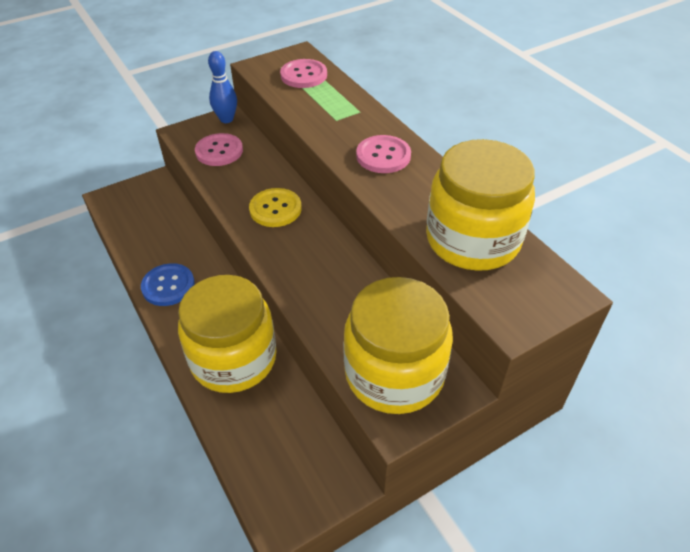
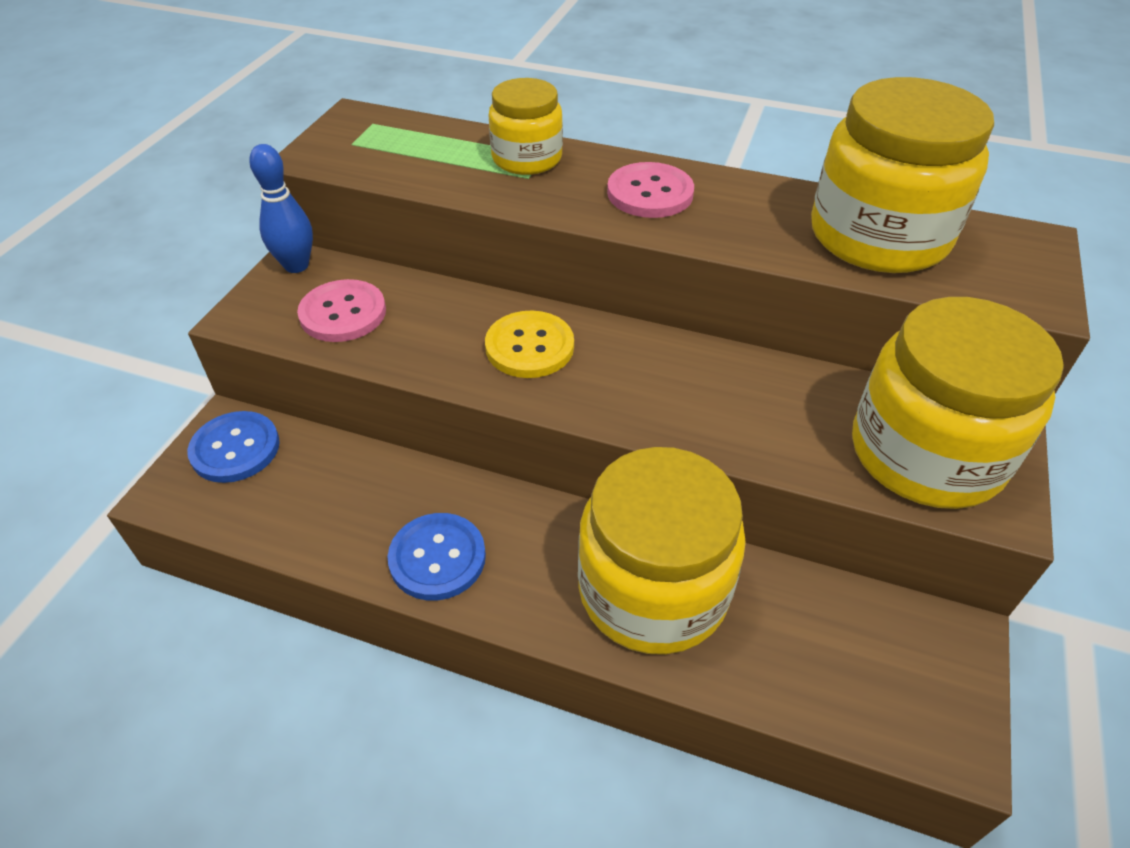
camera: 40 degrees left, 0 degrees up
pink button [280,59,327,88] -> none
none -> blue button [187,411,280,483]
none -> yellow jar [489,78,563,175]

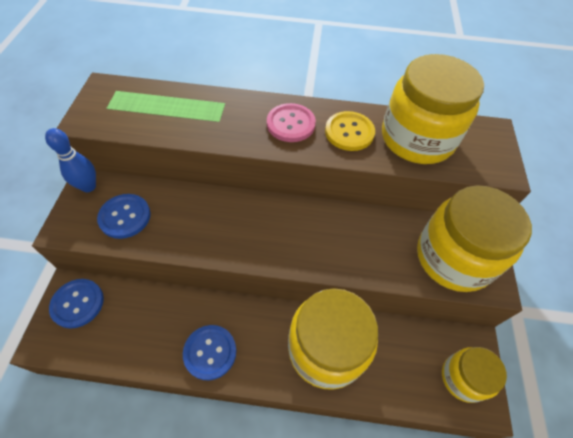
camera: 15 degrees left, 10 degrees up
pink button [297,279,386,342] -> blue button [97,194,151,239]
yellow button [485,311,574,378] -> yellow button moved to [325,111,375,151]
yellow jar [489,78,563,175] -> yellow jar moved to [442,347,507,403]

